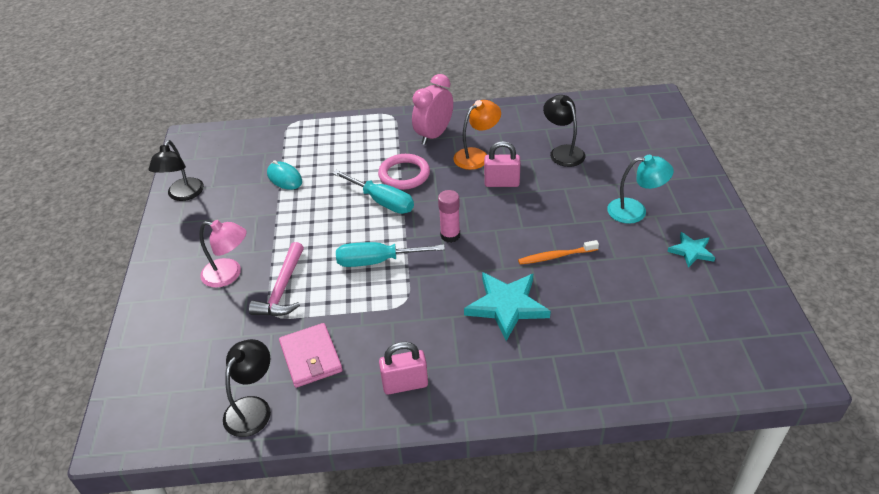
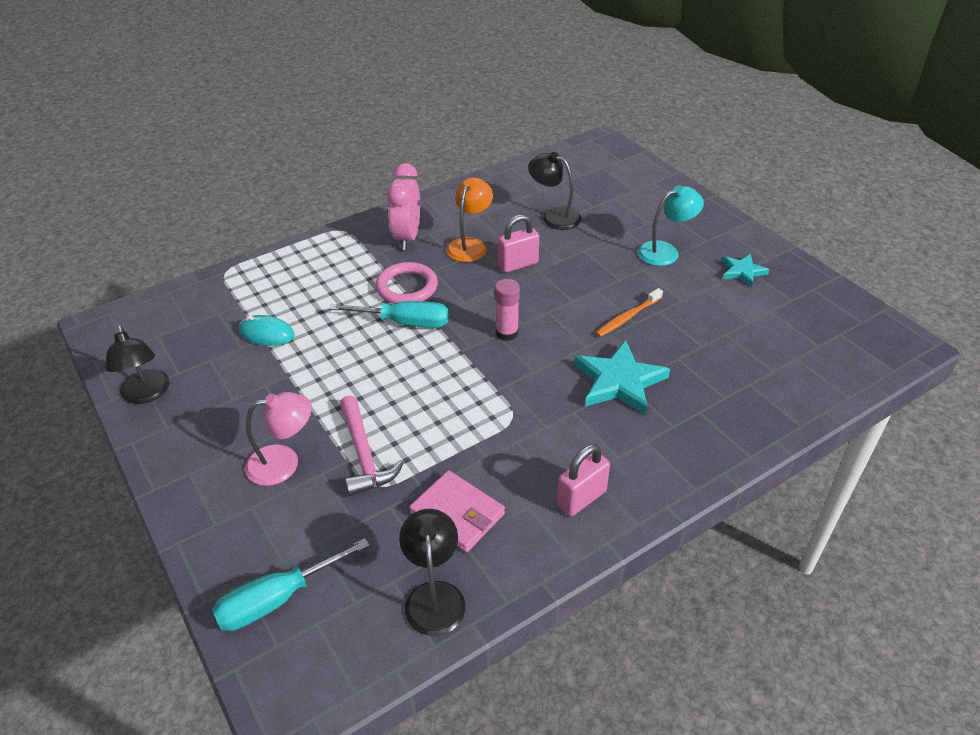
camera: 30 degrees left, 0 degrees up
turquoise screwdriver [336,242,445,267] -> turquoise screwdriver moved to [212,538,370,631]

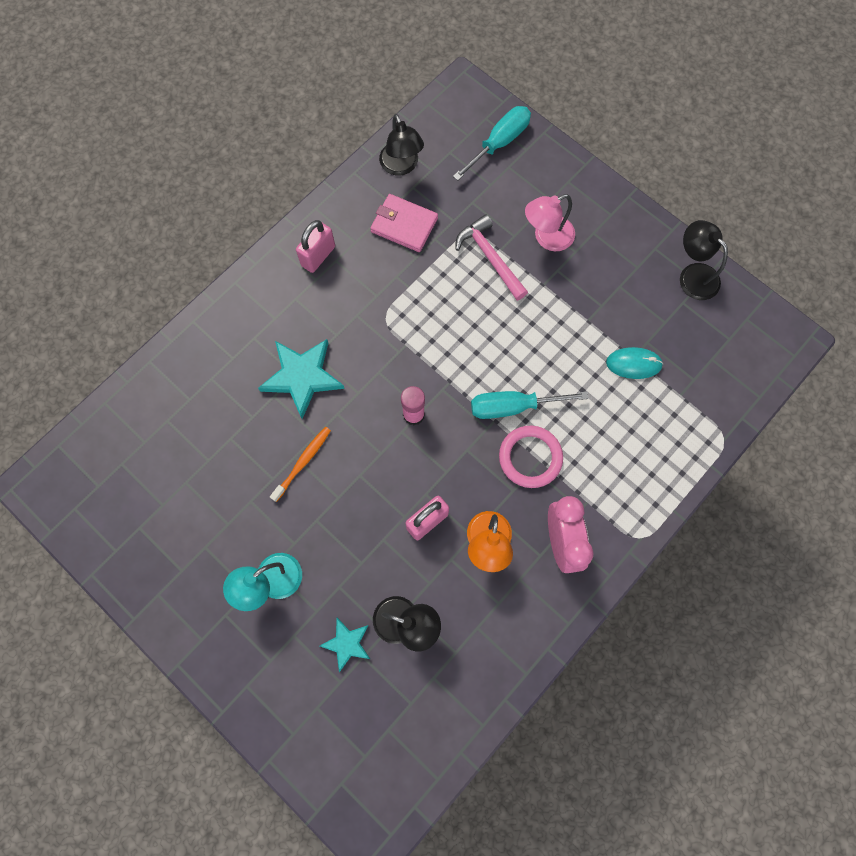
camera: 165 degrees right, 30 degrees up
turquoise star [722,254,769,287] -> turquoise star moved to [320,618,370,672]

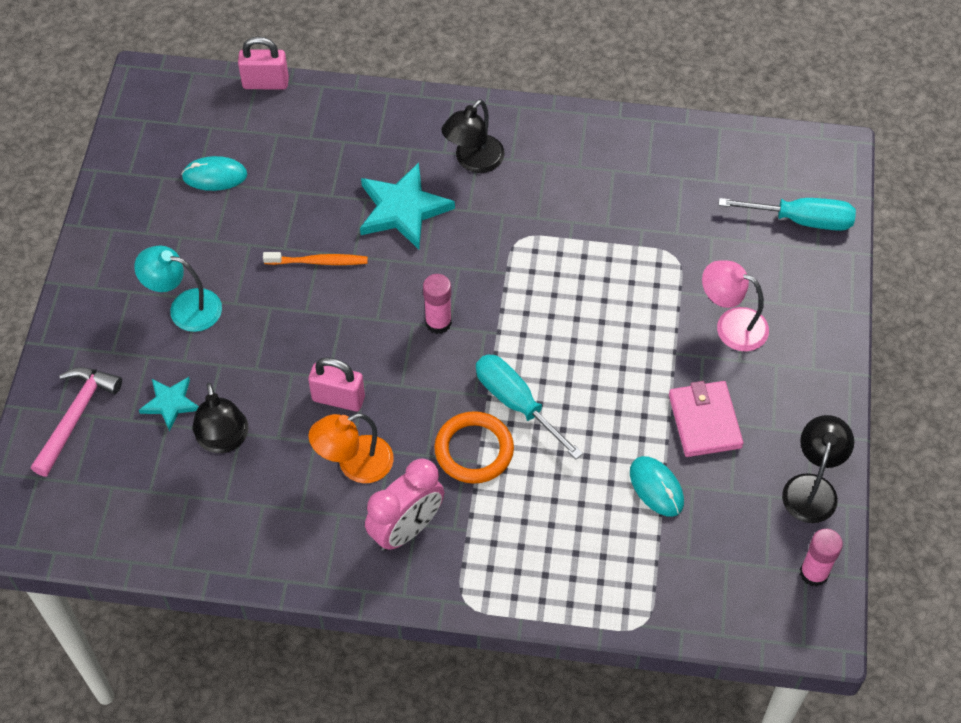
camera: 55 degrees right, 15 degrees down
pink padlock [296,220,335,273] -> pink padlock moved to [238,36,289,90]
pink wallet [370,194,438,252] -> pink wallet moved to [669,381,744,457]
black lamp [379,114,424,176] -> black lamp moved to [441,99,505,173]
pink hammer [455,214,528,301] -> pink hammer moved to [31,367,122,477]
pink ring [499,426,563,488] -> orange ring [434,411,514,484]
none -> turquoise mouse [181,156,247,191]
none -> pink glue stick [800,529,843,587]

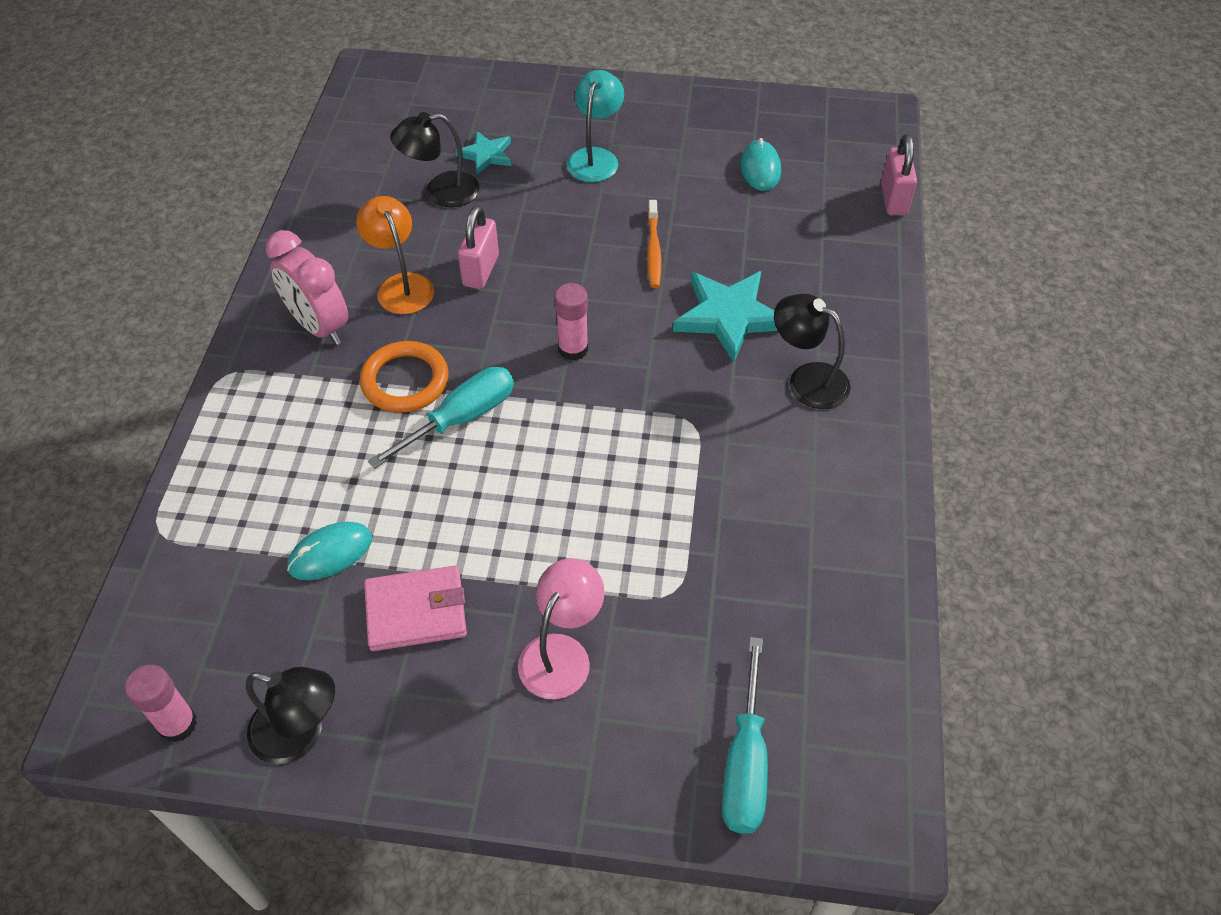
camera: 90 degrees right, 5 degrees down
pink hammer [31,367,122,477] -> none

